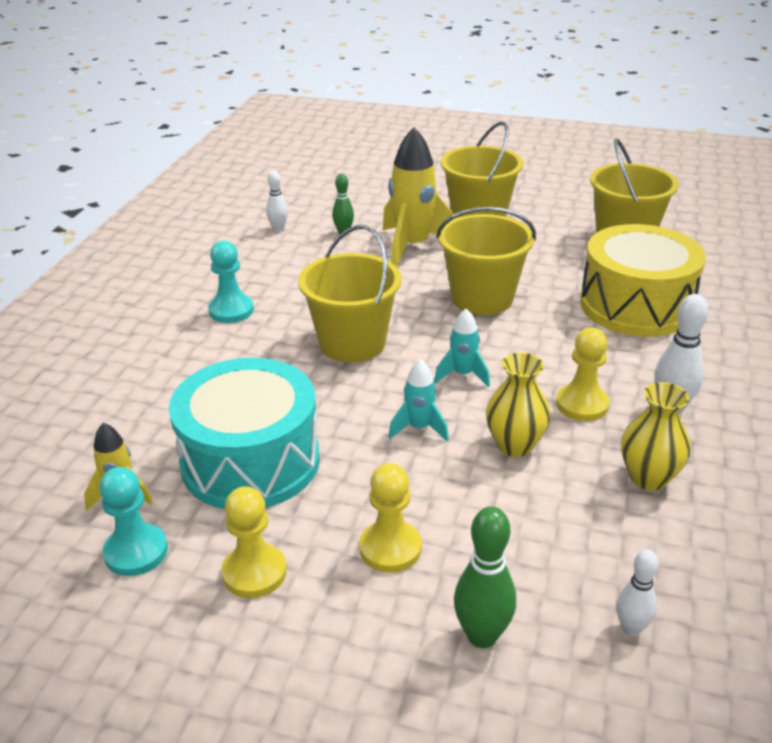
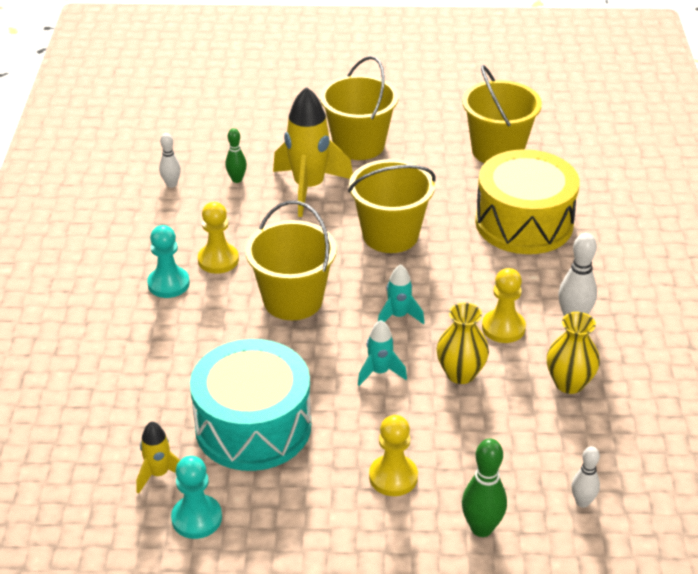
camera: 15 degrees left, 5 degrees up
yellow pawn [221,486,287,598] -> yellow pawn moved to [198,202,239,274]

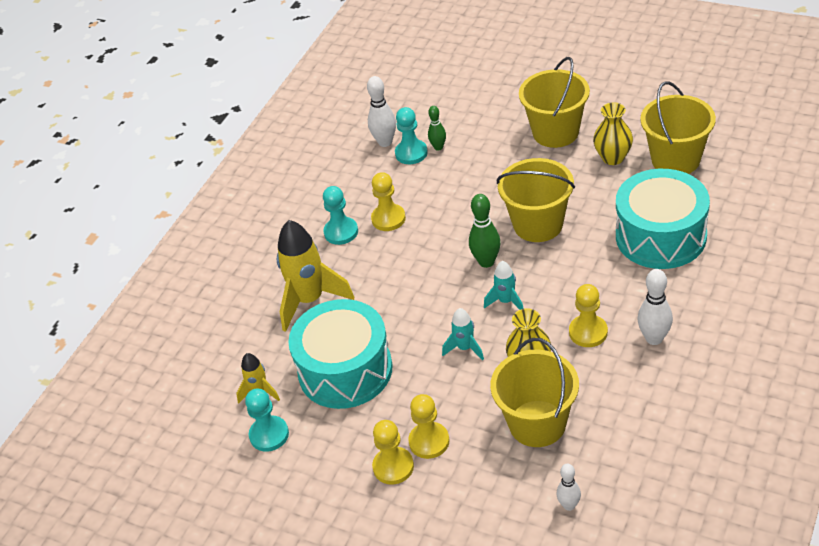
camera: 30 degrees right, 5 degrees up
white bowling pin [159,133,181,188] -> white bowling pin [367,76,396,147], size x1.57
yellow bucket [245,201,337,320] -> yellow bucket moved to [490,338,579,447]
yellow rocket [273,87,353,217] -> yellow rocket moved to [277,220,354,332]
green bowling pin [462,439,507,537] -> green bowling pin moved to [469,194,501,268]
yellow drum [475,149,580,254] -> turquoise drum [616,169,710,269]
yellow vase [547,312,600,394] -> yellow vase moved to [593,102,633,165]
none -> yellow pawn [372,420,414,485]
none -> turquoise pawn [395,107,428,164]

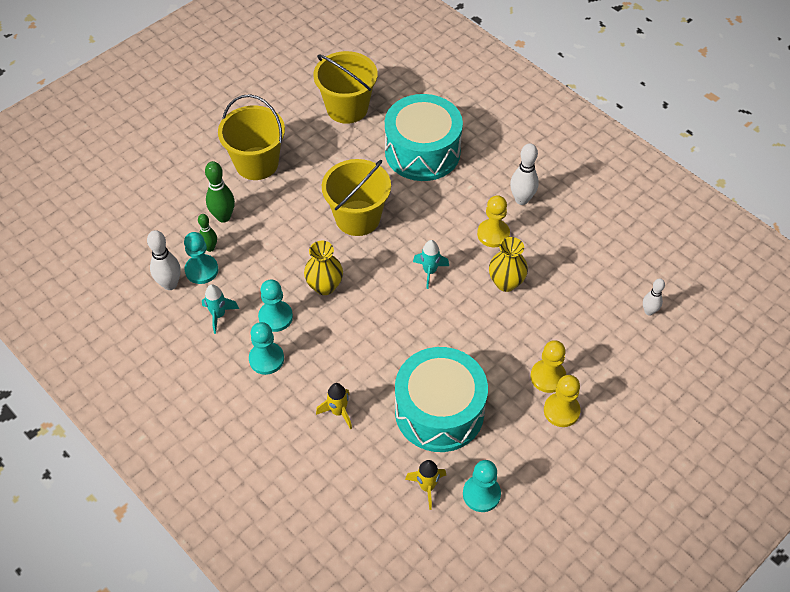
camera: 75 degrees left, 10 degrees up
yellow rocket [277,220,354,332] -> yellow rocket [316,383,352,429], size x0.51
yellow pawn [371,172,406,231] -> turquoise pawn [258,280,293,332]
turquoise rocket [442,308,484,360] -> turquoise rocket moved to [202,284,239,334]
green bowling pin [469,194,501,268] -> green bowling pin moved to [205,161,235,223]
yellow bucket [490,338,579,447] -> none
yellow vase [593,102,633,165] -> yellow vase moved to [304,241,343,295]

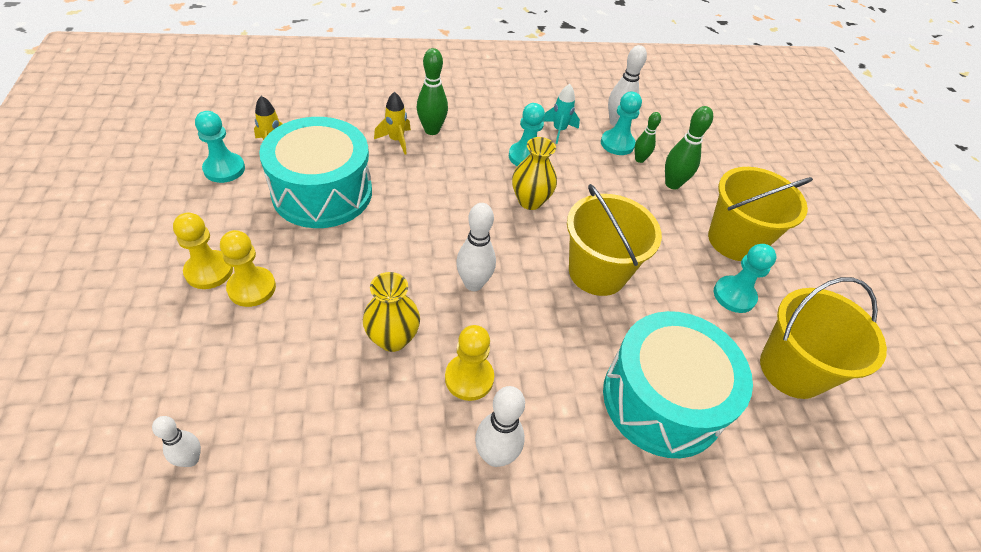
camera: 120 degrees right, 5 degrees down
turquoise pawn [249,322,284,375] -> turquoise pawn moved to [714,244,777,313]
turquoise rocket [413,240,449,289] -> white bowling pin [456,203,496,291]
none -> green bowling pin [417,48,448,135]

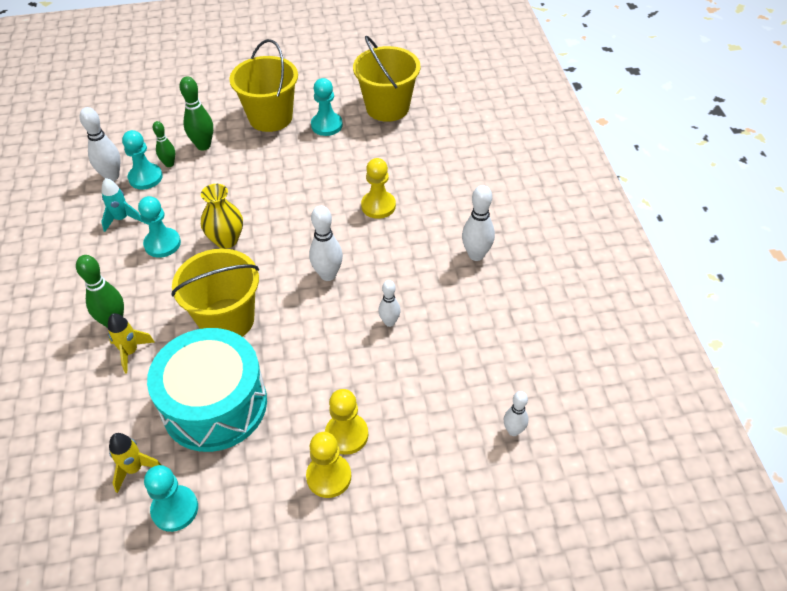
camera: 85 degrees left, 0 degrees up
yellow vase [363,272,420,352] -> white bowling pin [378,280,401,327]
yellow pawn [445,325,494,401] -> yellow pawn moved to [361,158,396,219]
yellow bucket [567,184,662,296] -> yellow bucket moved to [172,249,259,337]
turquoise drum [603,311,753,458] -> none

